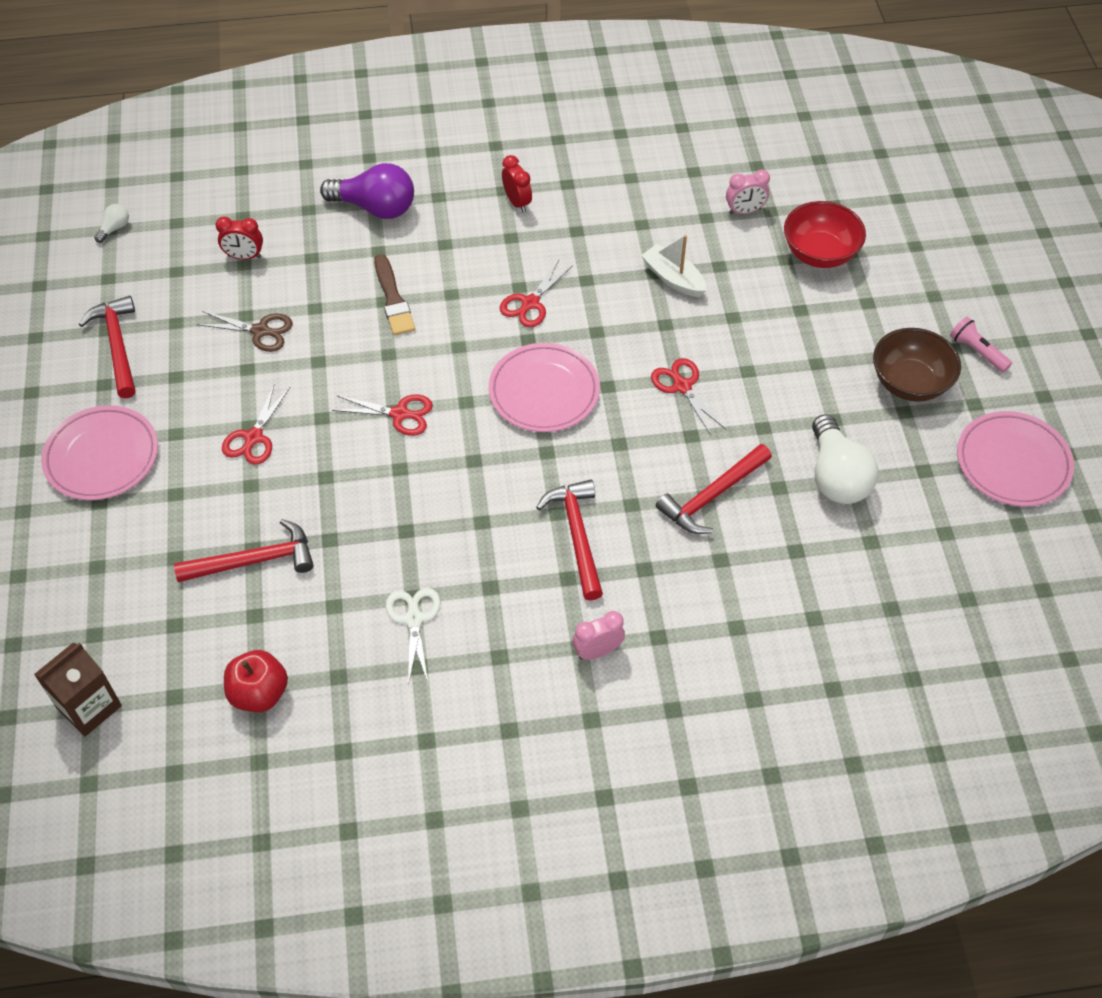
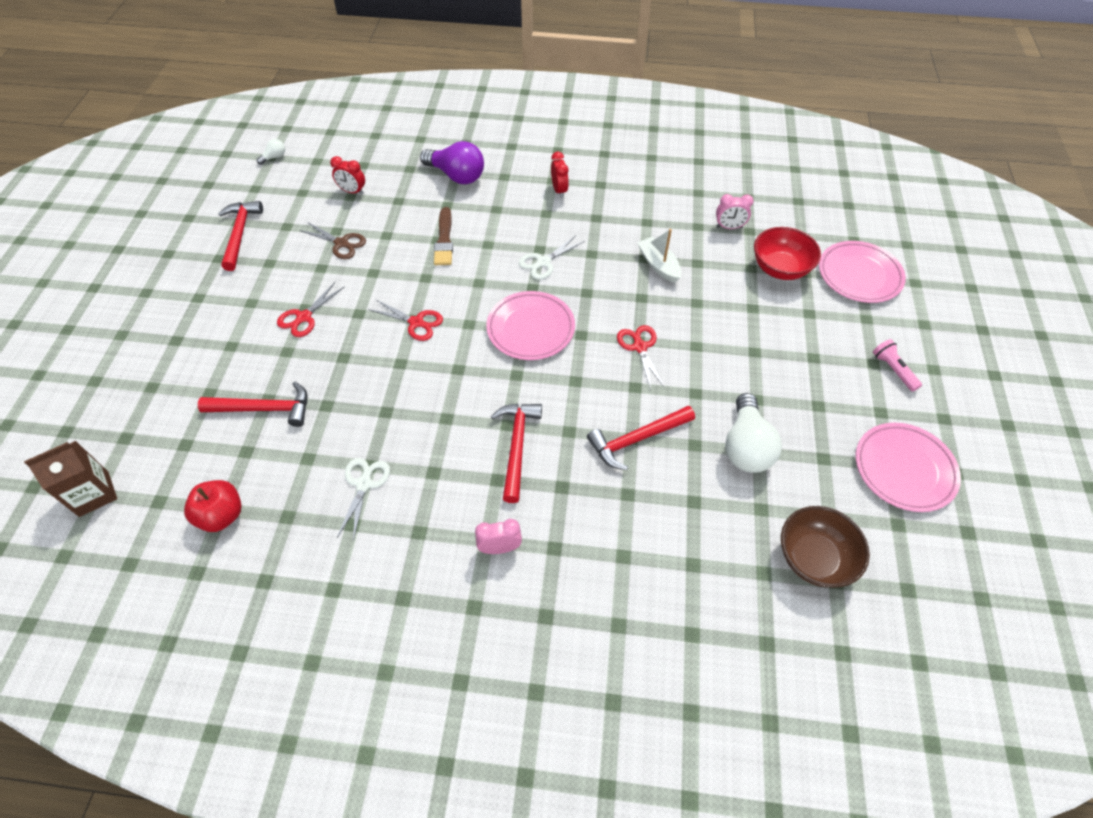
camera: 15 degrees right, 0 degrees up
pink plate [41,405,158,500] -> pink plate moved to [819,241,906,303]
red scissors [500,260,573,327] -> white scissors [519,235,585,280]
brown bowl [873,328,961,402] -> brown bowl moved to [781,506,870,588]

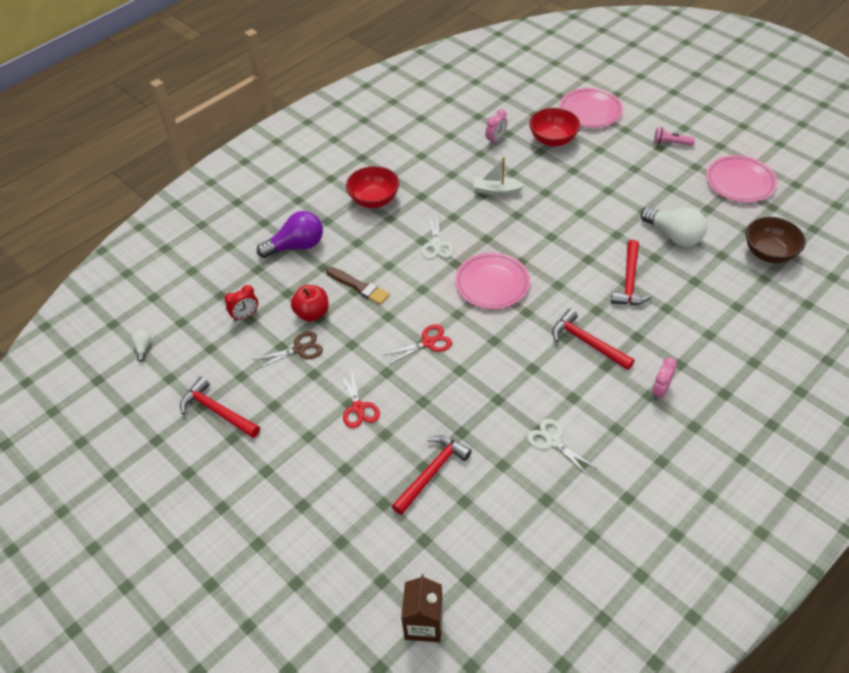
camera: 50 degrees left, 5 degrees down
red apple [184,480,242,532] -> red apple moved to [291,285,329,321]
red clock [551,152,569,198] -> red bowl [346,166,399,208]
red scissors [617,325,665,390] -> none

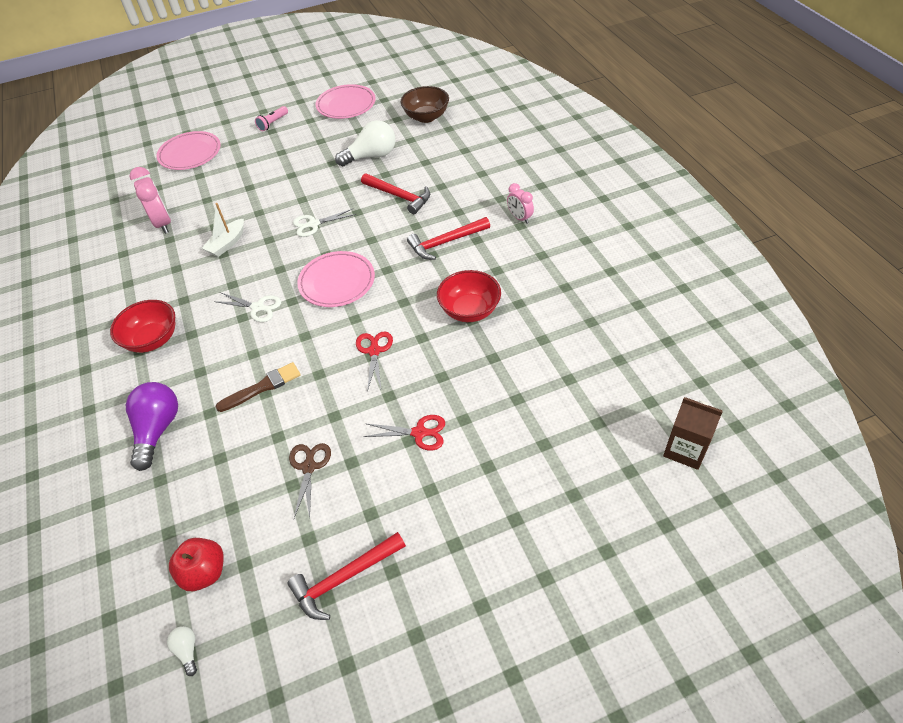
camera: 65 degrees left, 0 degrees up
white light bulb [132,330,151,362] -> white light bulb turned 45 degrees clockwise [167,626,197,676]
red clock [224,285,258,321] -> none
red apple [291,285,329,321] -> red apple moved to [169,538,224,591]
red hammer [392,435,472,515] -> none
pink clock [485,109,508,145] -> pink clock [130,167,171,234], size x1.65
white scissors [527,419,598,477] -> white scissors moved to [293,208,356,237]
red bowl [529,108,580,146] -> red bowl moved to [437,270,501,322]

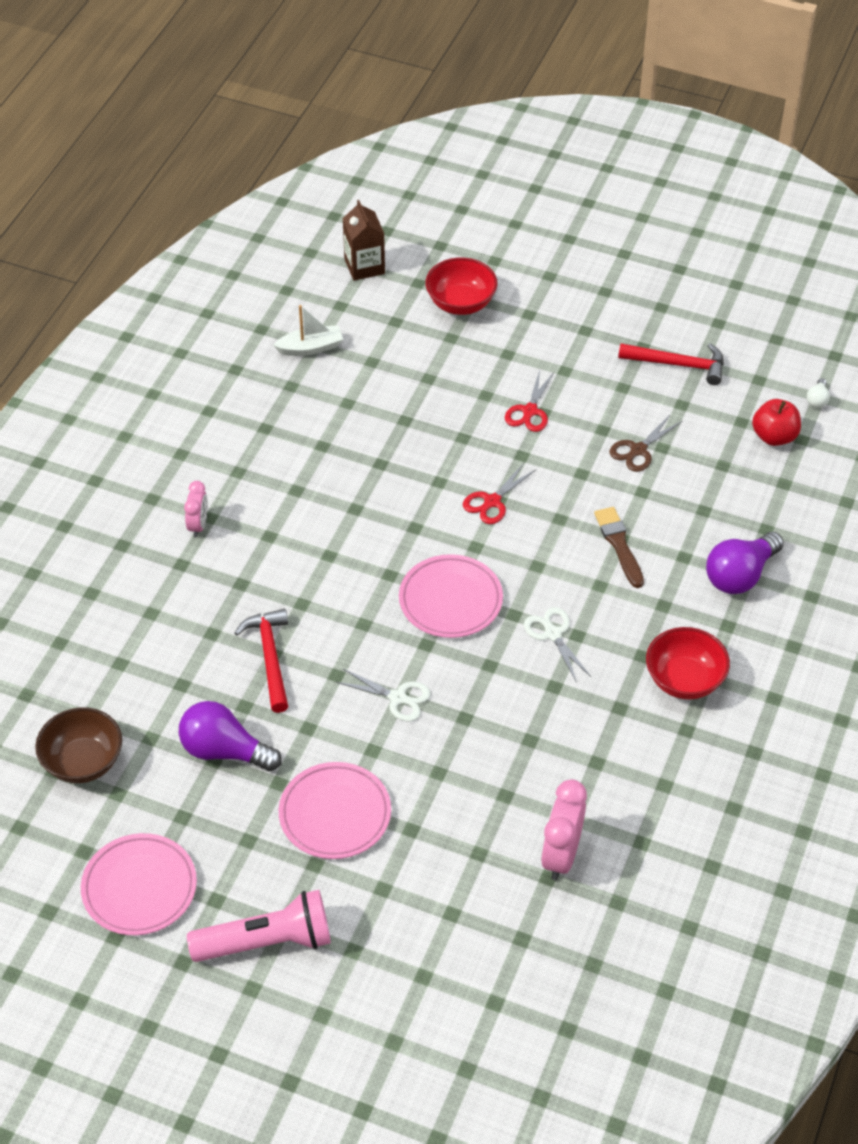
camera: 140 degrees left, 0 degrees up
pink plate [156,131,221,170] -> pink plate moved to [279,762,391,859]
white boat [202,203,244,257] -> white boat moved to [273,305,343,356]
brown brush [215,362,301,412] -> brown brush turned 60 degrees clockwise [594,507,644,588]
pink flashlight [255,106,288,131] -> pink flashlight [187,890,331,962], size x1.99
white light bulb [335,120,395,166] -> purple light bulb [179,701,282,771]
red scissors [363,415,445,451] -> red scissors turned 120 degrees counterclockwise [505,370,554,432]
red hammer [407,217,490,260] -> none
red bowl [437,270,501,322] -> red bowl moved to [425,257,498,315]

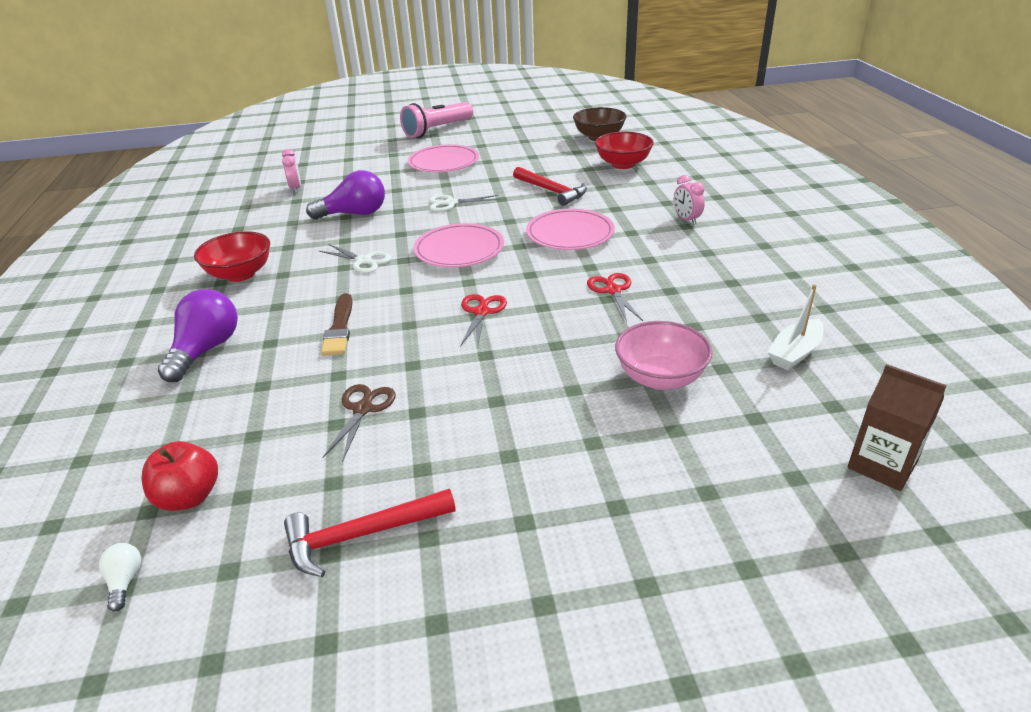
camera: 150 degrees right, 15 degrees down
pink plate [81,833,197,935] -> pink plate moved to [526,209,615,250]
purple light bulb [179,701,282,771] -> purple light bulb moved to [306,170,385,219]
red bowl [425,257,498,315] -> red bowl moved to [595,132,654,169]
red scissors [505,370,554,432] -> red scissors moved to [587,273,643,322]
pink clock [541,780,587,881] -> pink clock [282,149,301,193], size x0.61
brown brush [594,507,644,588] -> brown brush turned 45 degrees clockwise [321,293,353,356]
none -> pink bowl [615,321,713,390]

